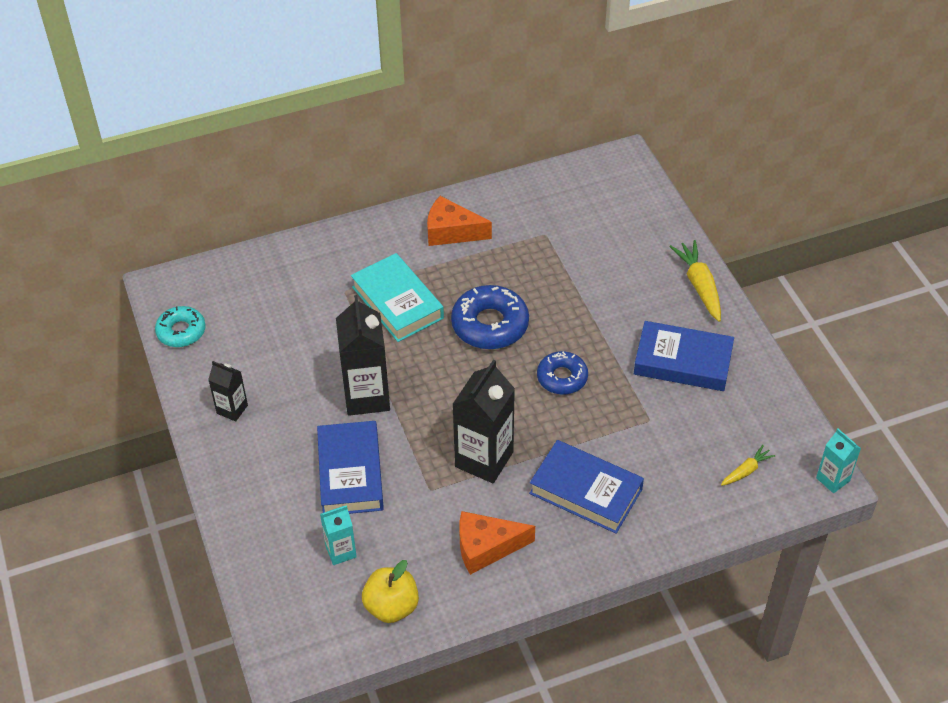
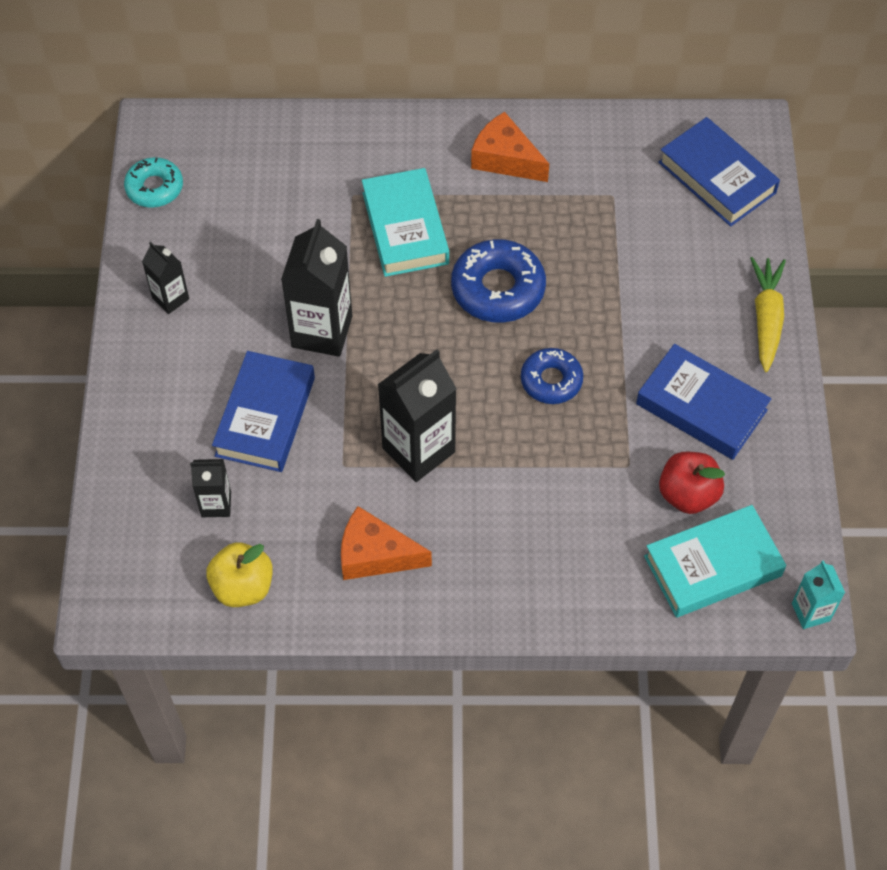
camera: 20 degrees right, 10 degrees up
turquoise carton [320,505,357,565] -> black carton [190,459,231,517]
blue book [529,440,644,534] -> blue book moved to [658,117,780,227]
yellow carrot [721,445,776,486] -> turquoise book [644,505,786,618]
none -> red apple [659,452,725,514]

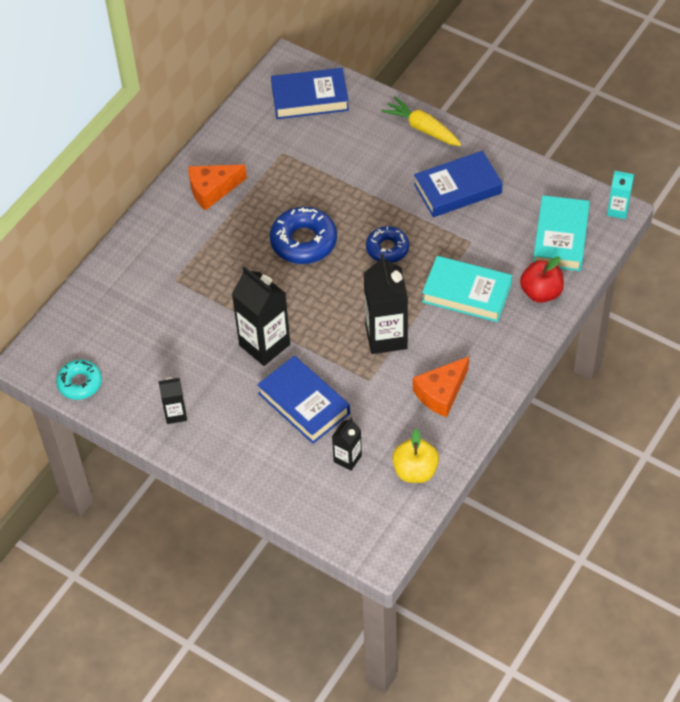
camera: 55 degrees left, 5 degrees down
turquoise book [362,168,449,277] -> turquoise book moved to [422,256,512,322]
red apple [659,452,725,514] -> red apple moved to [520,256,564,303]

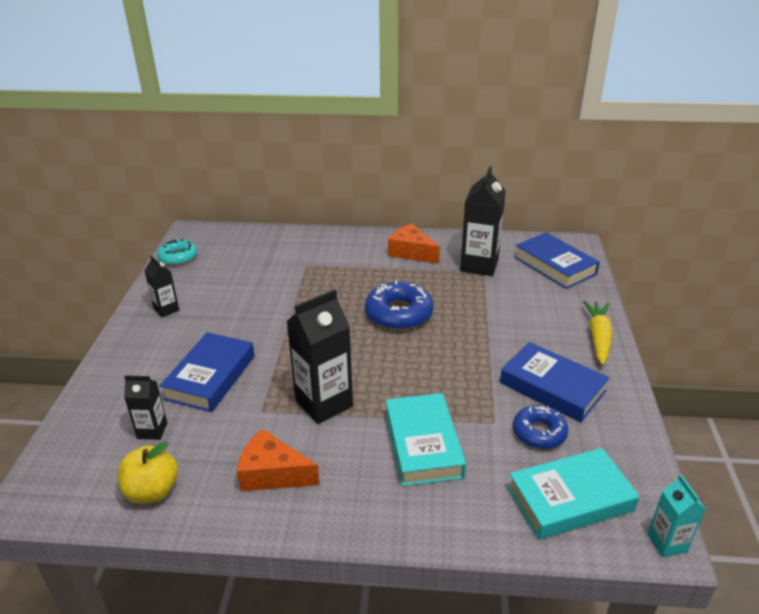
camera: 60 degrees right, 20 degrees down
black carton [232,266,290,366] -> black carton moved to [460,166,506,276]
blue donut [366,226,409,263] -> blue donut moved to [513,405,568,449]
red apple [520,256,564,303] -> none

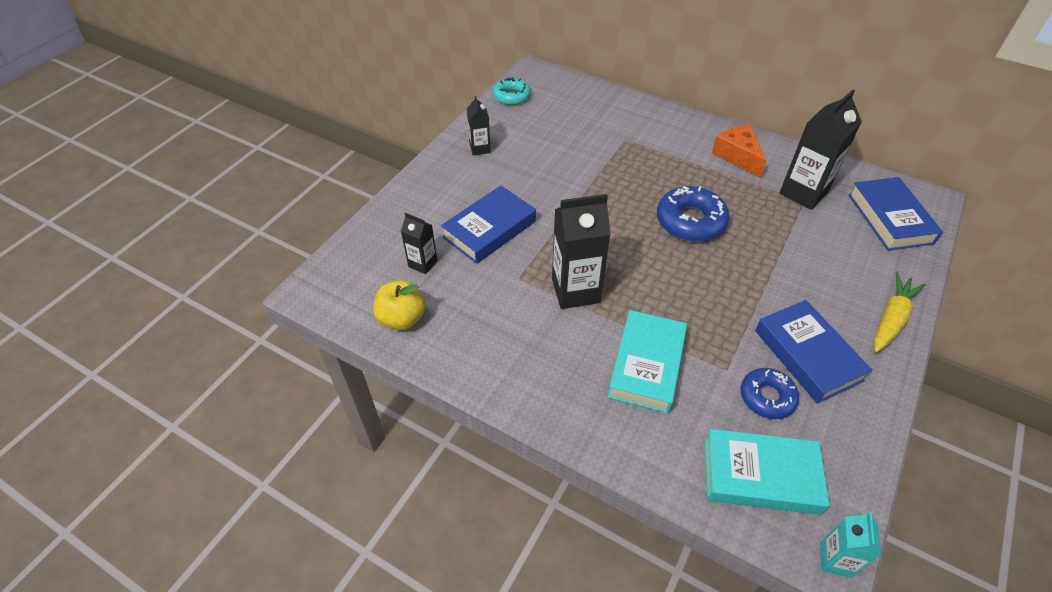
camera: 25 degrees right, 15 degrees up
orange cheese [237,429,320,491] -> none

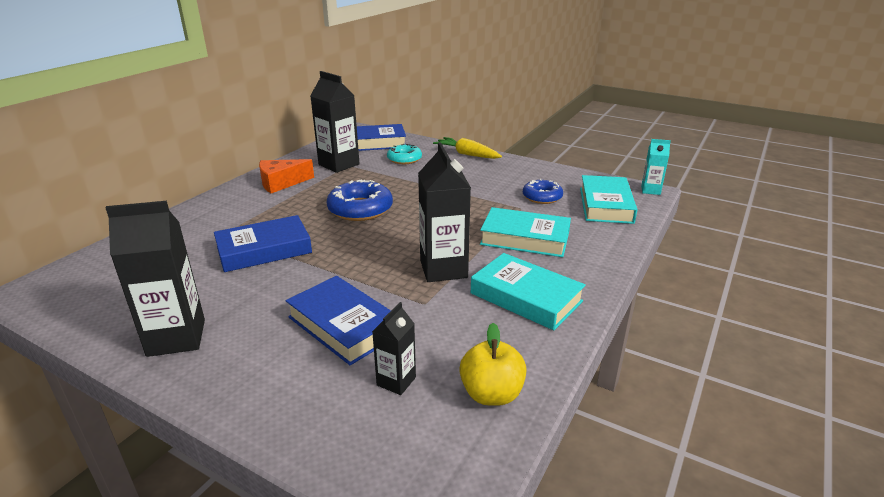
camera: 90 degrees left, 20 degrees down
black carton [467,96,491,156] -> black carton [105,201,205,357], size x1.85
turquoise donut [493,77,530,105] -> turquoise donut moved to [387,144,422,164]
blue book [755,300,873,404] -> blue book moved to [214,215,312,272]
none -> turquoise book [471,253,586,330]

